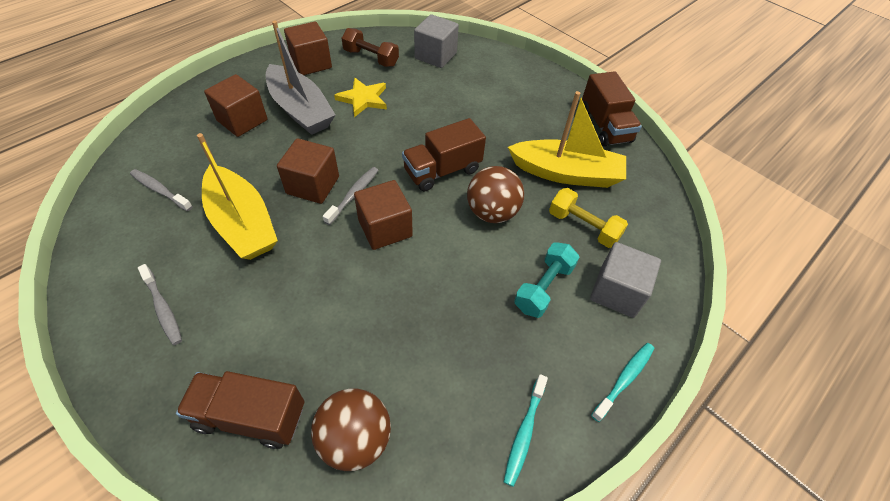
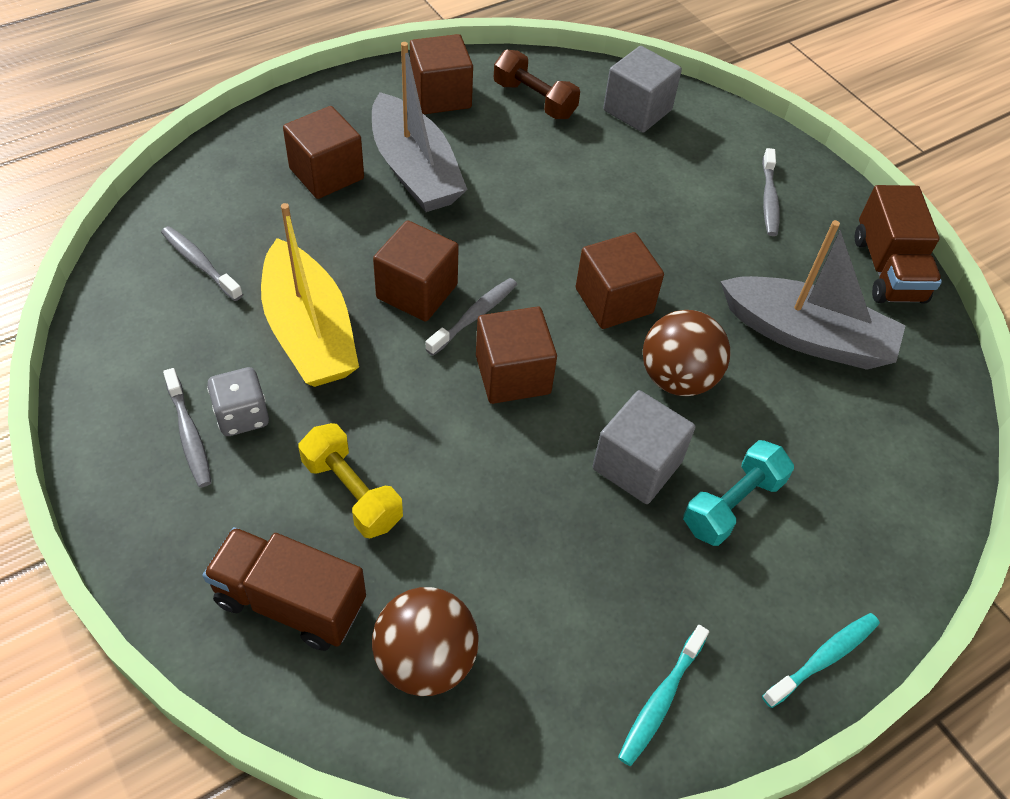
camera: 10 degrees right, 0 degrees up
yellow star [334,78,387,117] -> none
brown truck [402,118,486,191] -> brown cube [576,232,664,329]
yellow boat [508,91,626,188] -> grey boat [720,220,906,370]
yellow dumbbell [549,188,628,248] -> yellow dumbbell moved to [298,423,403,538]
grey cube [590,242,661,318] -> grey cube moved to [592,390,696,504]
none -> grey dice [207,367,269,436]
none -> grey toothbrush [762,148,779,236]

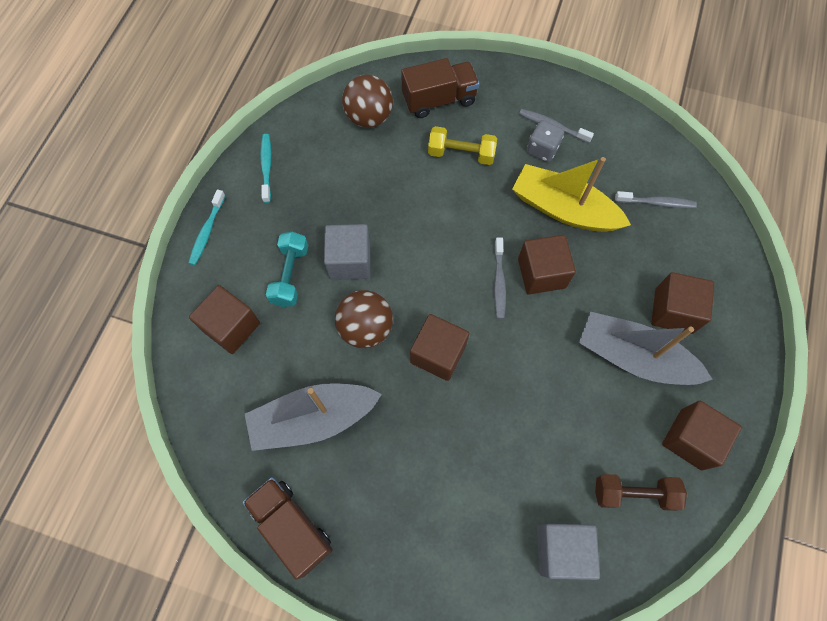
camera: 145 degrees right, 15 degrees up
brown cube [476,306,557,404] -> brown cube moved to [189,285,260,354]
grey toothbrush [762,148,779,236] -> none

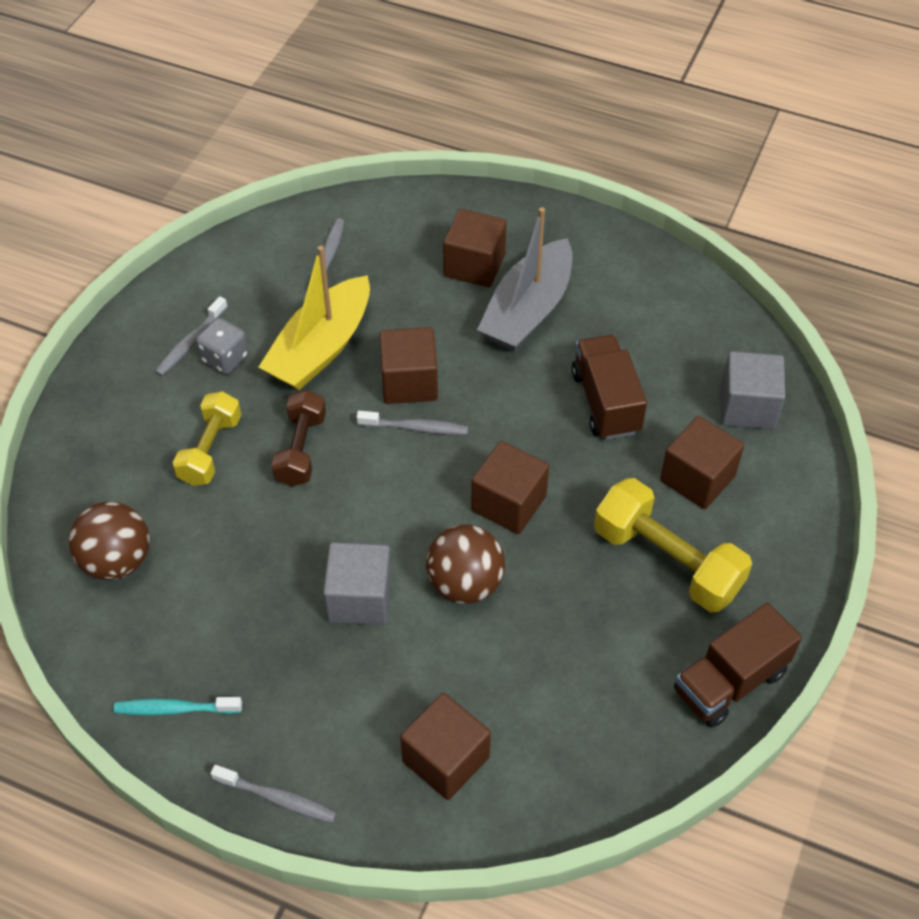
camera: 85 degrees left, 15 degrees down
turquoise toothbrush [189,190,226,265] -> grey toothbrush [210,765,337,823]
grey boat [245,383,382,451] -> none
turquoise dumbbell [266,232,308,307] -> none
brown truck [401,58,479,118] -> brown truck moved to [572,335,647,440]
brown dumbbell [595,474,687,511] -> brown dumbbell moved to [272,390,326,486]
brown cube [662,401,742,470] -> brown cube moved to [660,416,744,509]
none -> yellow dumbbell [594,478,752,612]

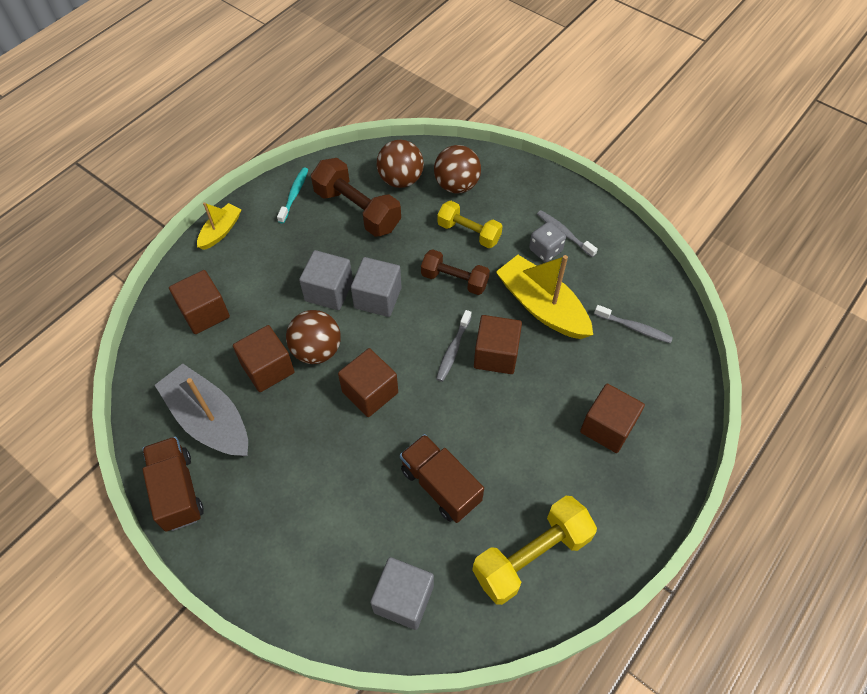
camera: 105 degrees right, 5 degrees up
grey toothbrush [210,765,337,823] -> yellow boat [197,202,242,250]
grey boat [477,207,573,351] -> grey boat moved to [155,364,248,456]
brown truck [572,335,647,440] -> brown truck turned 135 degrees counterclockwise [400,434,484,523]
yellow dumbbell [594,478,752,612] -> yellow dumbbell moved to [472,496,597,605]
brown cube [660,416,744,509] -> brown cube moved to [233,325,295,392]
none -> brown dumbbell [311,158,401,237]
none -> grey cube [351,257,401,317]
none -> brown ball [434,145,481,194]

